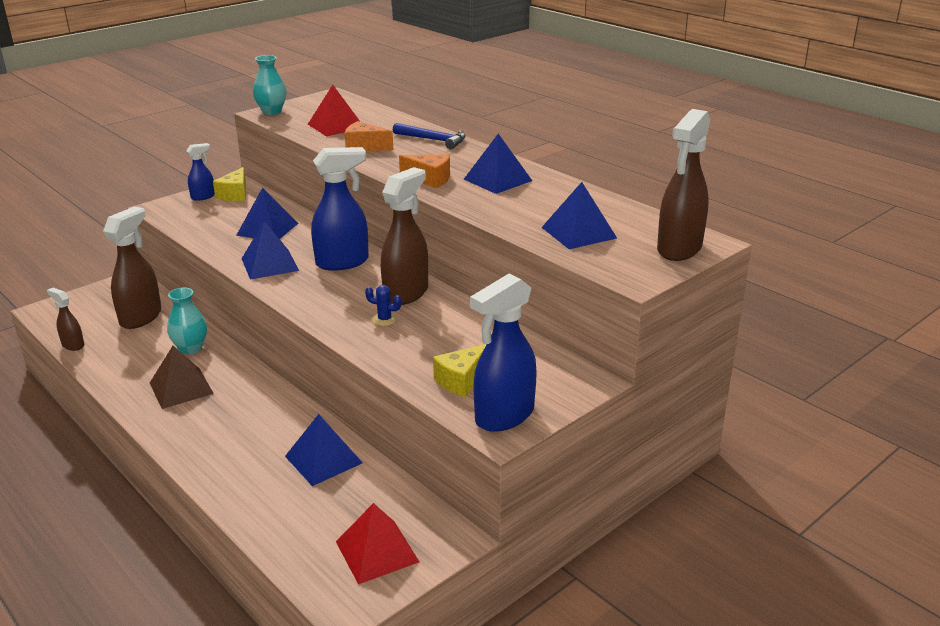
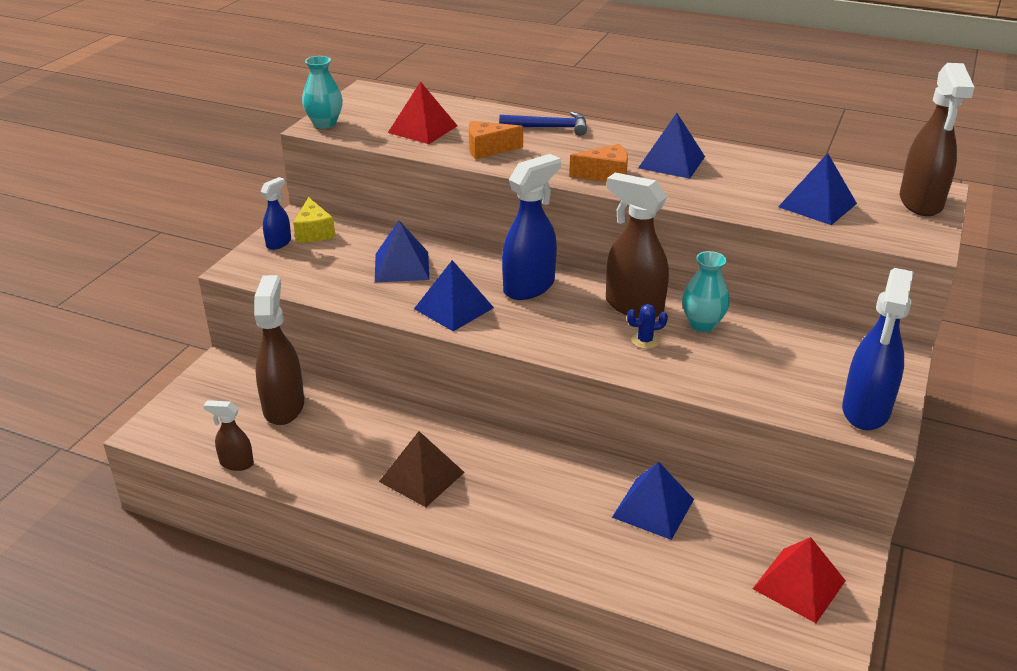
camera: 25 degrees left, 5 degrees up
turquoise vase [167,288,207,354] -> turquoise vase moved to [682,251,730,332]
brown spray bottle [381,167,428,305] -> brown spray bottle turned 60 degrees counterclockwise [606,172,669,318]
yellow cheese [433,344,487,397] -> none

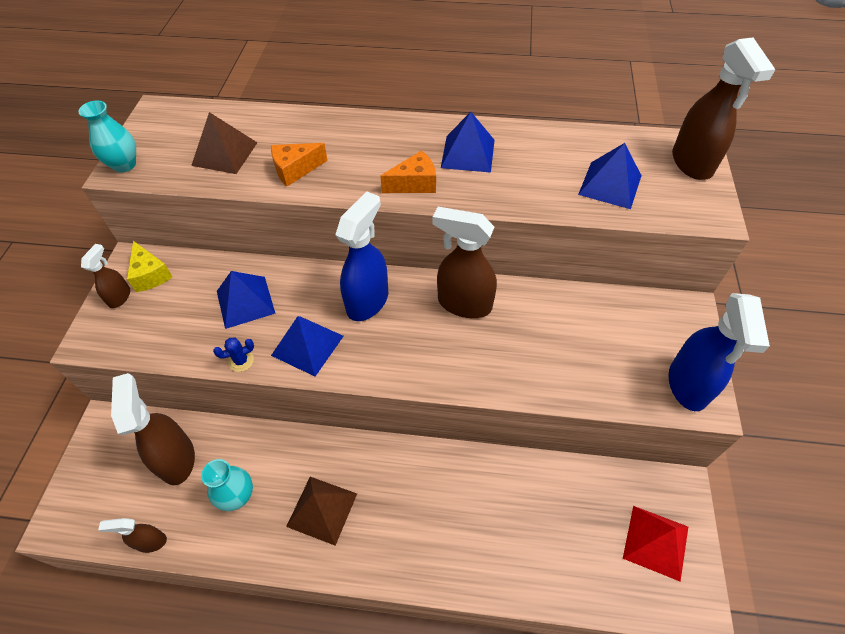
camera: 15 degrees left, 20 degrees up
blue spray bottle [260,177,291,250] -> brown spray bottle [81,244,130,308]
red pyramid [388,81,458,144] -> brown pyramid [191,112,258,174]
blue hammer [499,112,587,136] -> none
blue pyramid [612,462,694,540] -> none
blue cactus [627,304,668,349] -> blue cactus moved to [213,338,254,372]
turquoise vase [682,251,730,332] -> turquoise vase moved to [201,459,253,511]

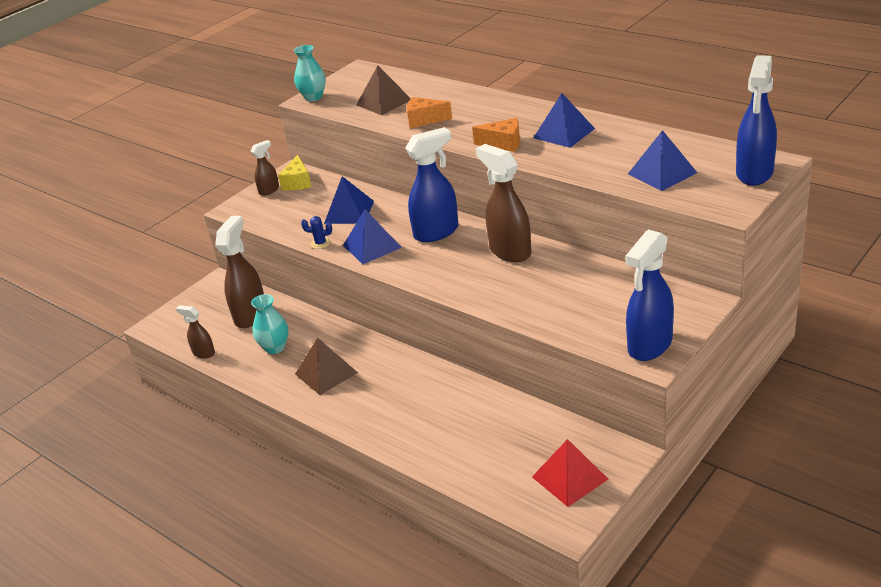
camera: 35 degrees right, 20 degrees down
brown spray bottle [672,38,775,180] -> blue spray bottle [736,55,777,186]

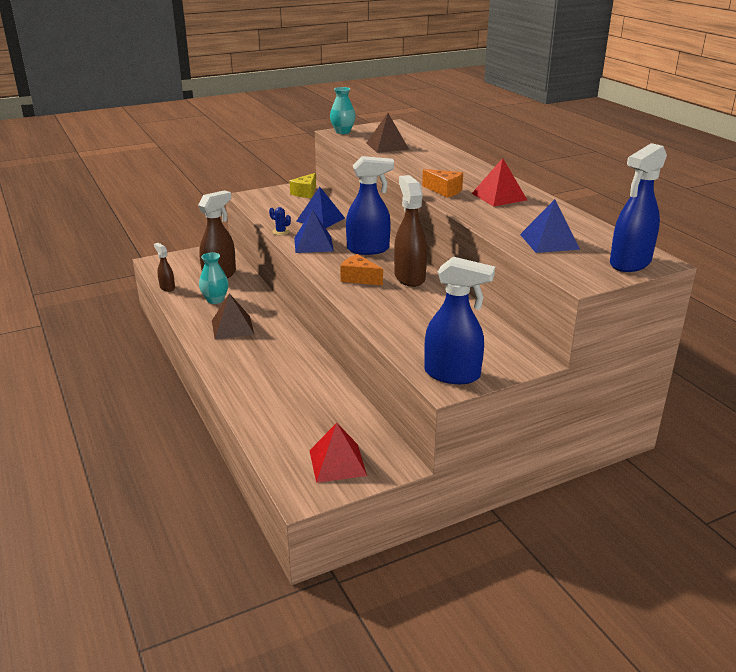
camera: 20 degrees right, 5 degrees down
brown spray bottle [250,140,279,196] -> none
orange cheese [407,97,452,128] -> orange cheese moved to [340,254,383,285]
blue pyramid [533,93,595,148] -> red pyramid [472,158,527,207]
blue spray bottle [625,229,674,361] -> blue spray bottle turned 135 degrees counterclockwise [424,257,495,384]

